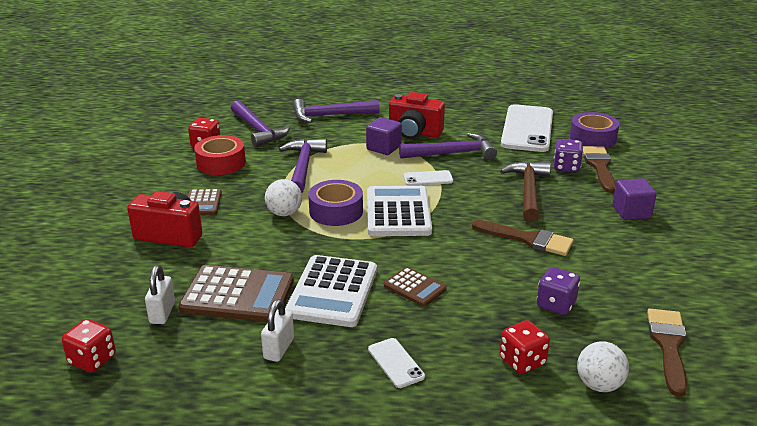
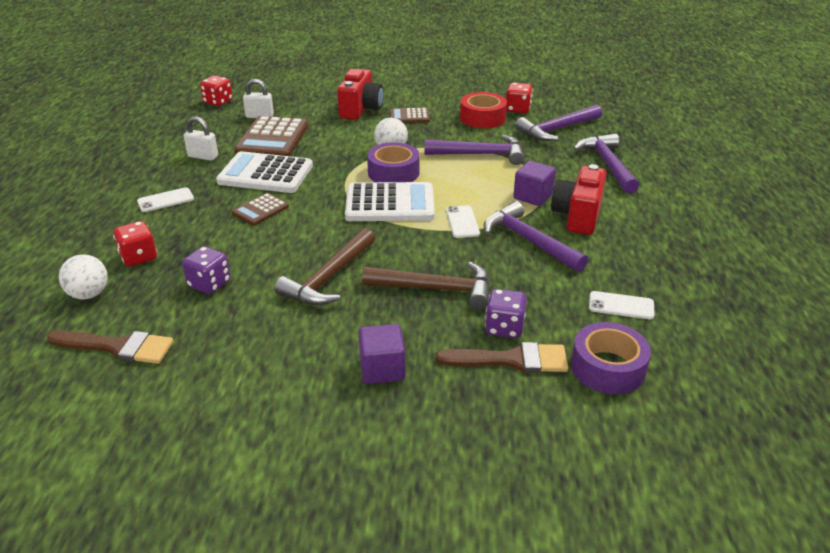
camera: 90 degrees right, 5 degrees up
purple hammer [399,133,497,160] -> purple hammer turned 150 degrees clockwise [483,201,588,272]
brown brush [472,220,574,256] -> brown hammer [275,228,375,305]
white phone [501,104,553,152] -> white phone [589,291,655,319], size x0.45

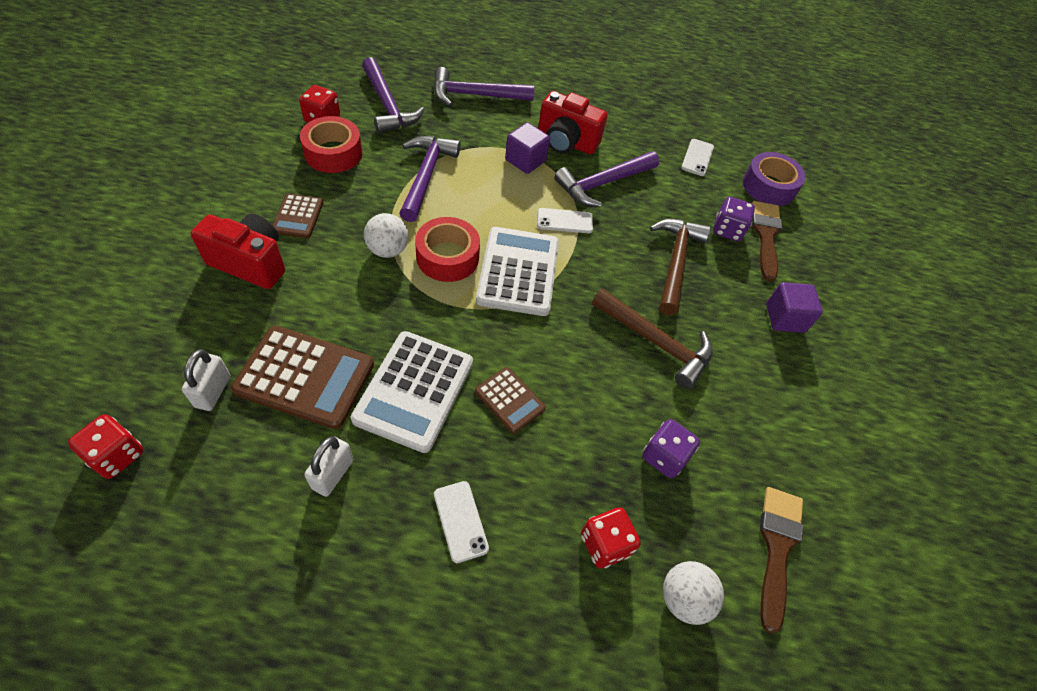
camera: 90 degrees left, 20 degrees up
purple tape [367,142,420,182] -> red tape [415,217,480,282]

